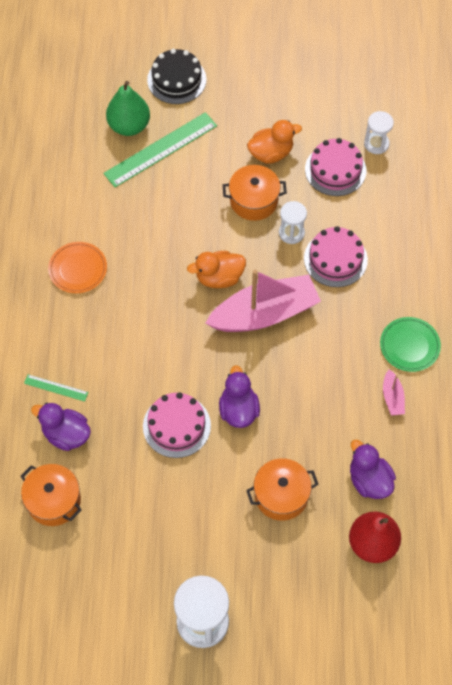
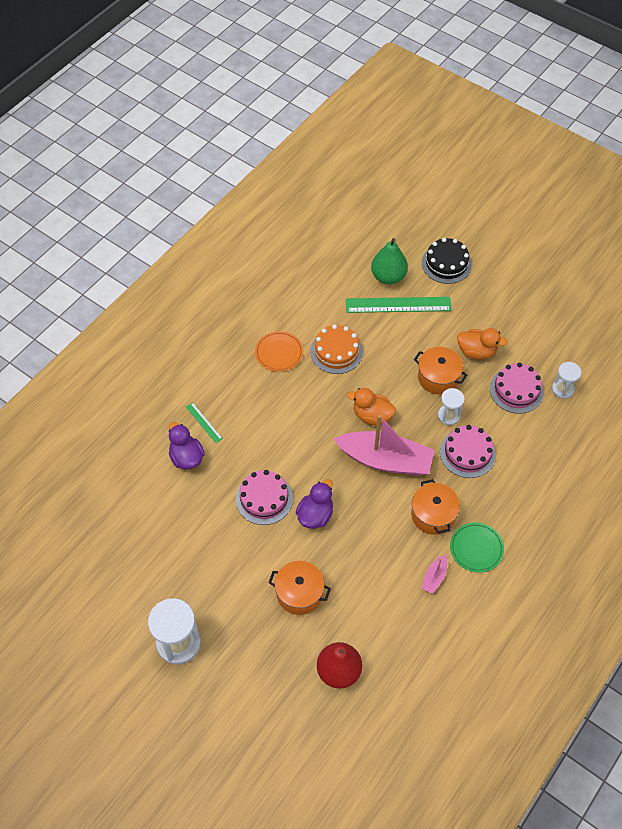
camera: 35 degrees right, 5 degrees down
orange pot [21,464,82,526] -> orange pot moved to [411,479,460,535]
purple duck [350,439,396,499] -> none
none -> orange cake [310,324,363,374]

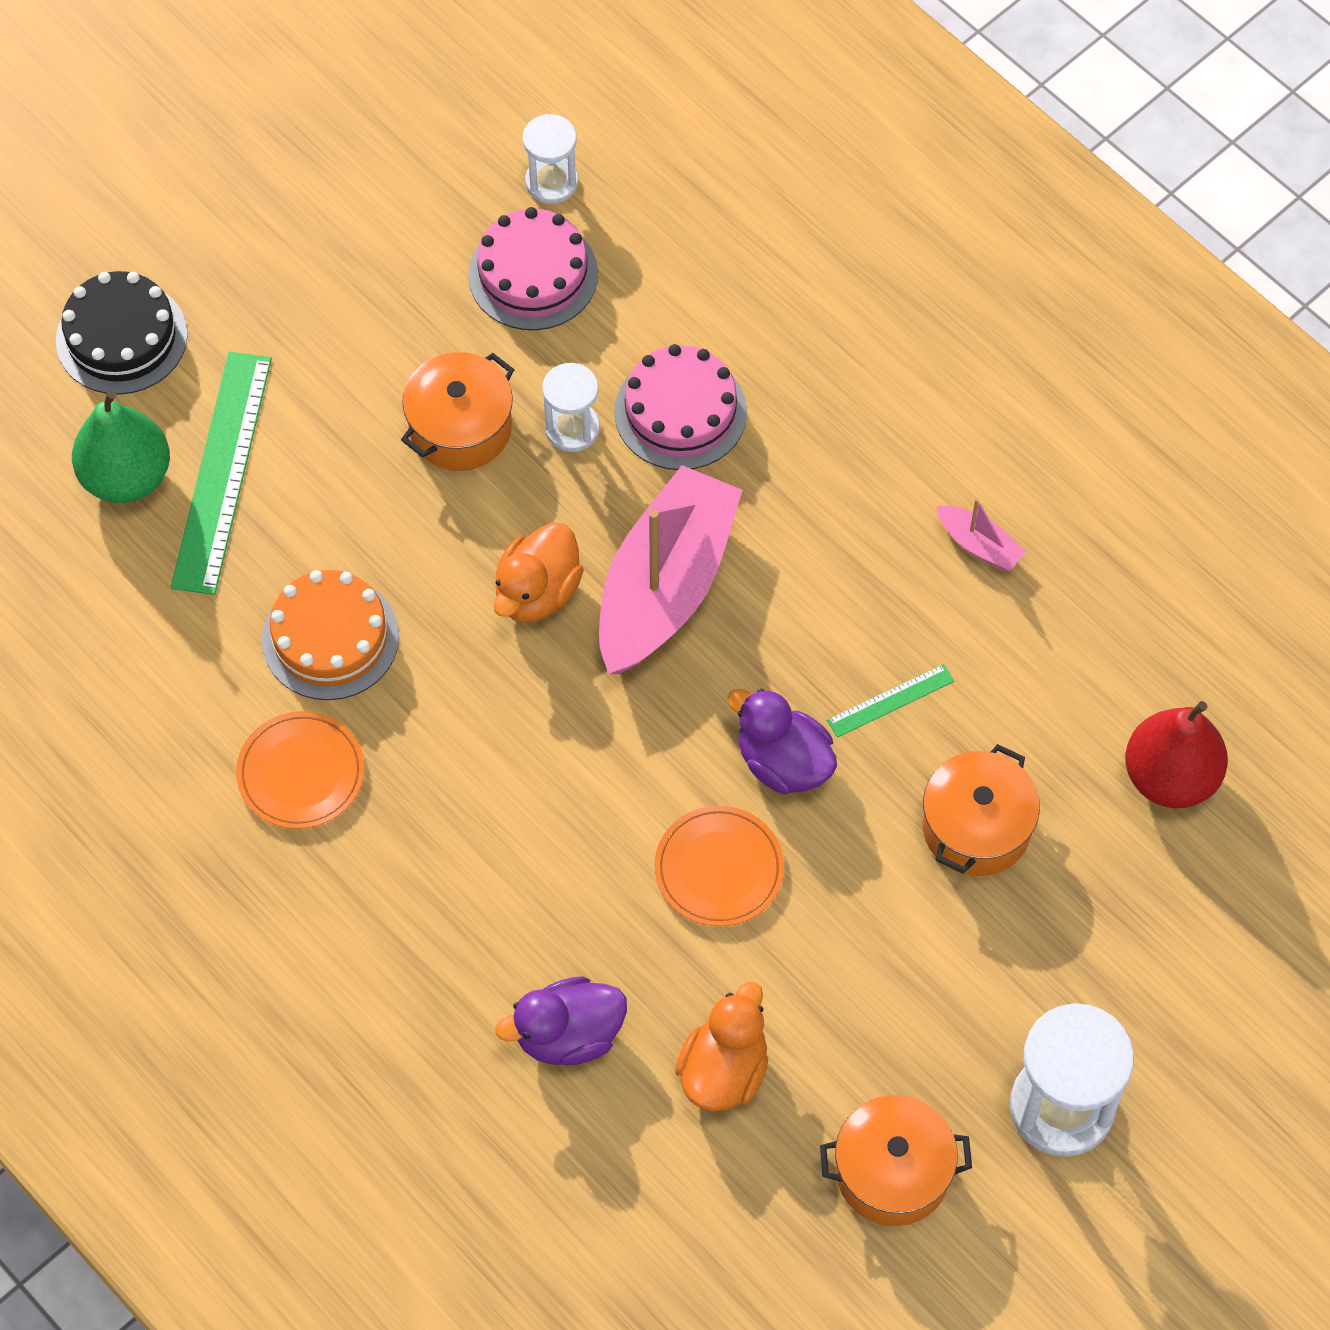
camera: 80 degrees left, 5 degrees up
green ruler [186,402,223,443] -> green ruler moved to [827,664,954,738]
pink cake [236,470,293,525] -> orange plate [654,806,784,927]
orange pot [411,479,460,535] -> orange pot moved to [820,1095,972,1226]
green plate [450,523,504,573] -> none
orange duck [457,328,508,359] -> orange duck moved to [675,982,768,1111]

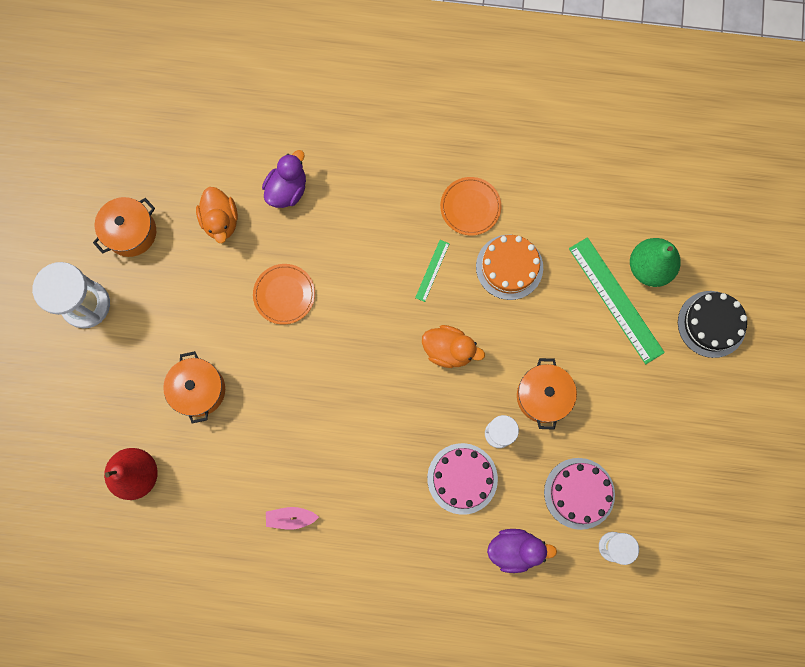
camera: 140 degrees right, 15 degrees up
orange duck [494,522,584,623] -> orange duck turned 120 degrees clockwise [422,325,485,368]
pink boat [599,465,743,674] -> none
purple duck [727,689,837,794] -> purple duck moved to [487,529,557,573]
green ruler [827,664,954,738] -> green ruler moved to [415,240,450,302]

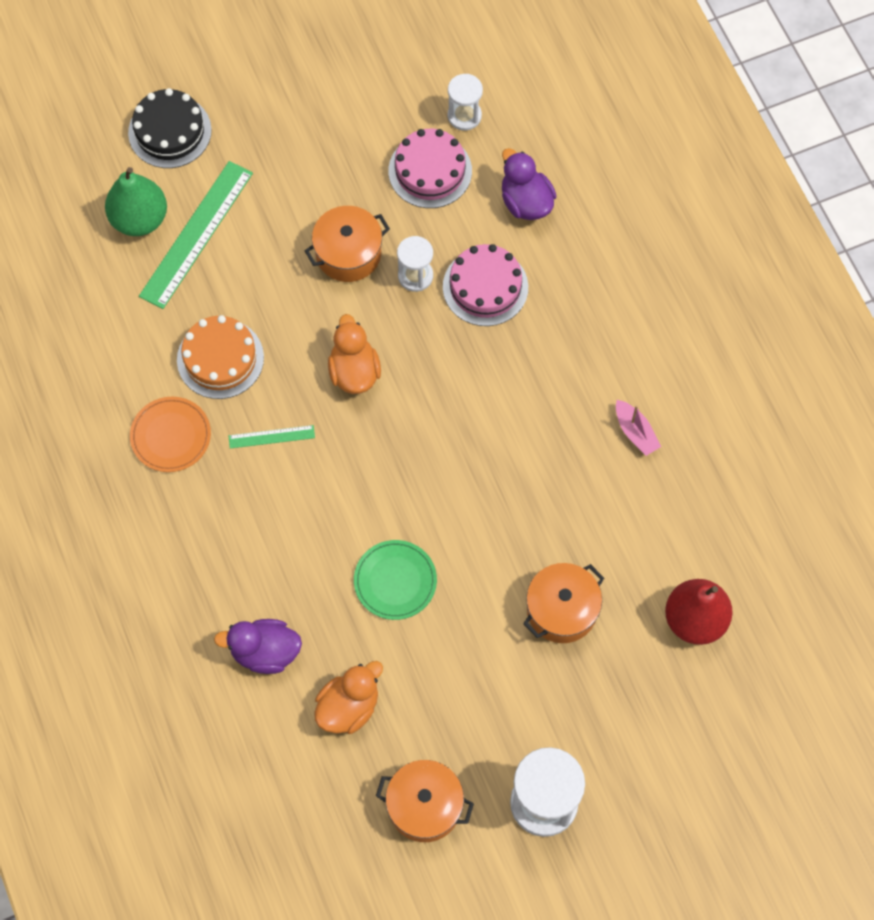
camera: 120 degrees left, 10 degrees down
orange plate [253,264,315,325] -> green plate [354,540,437,620]

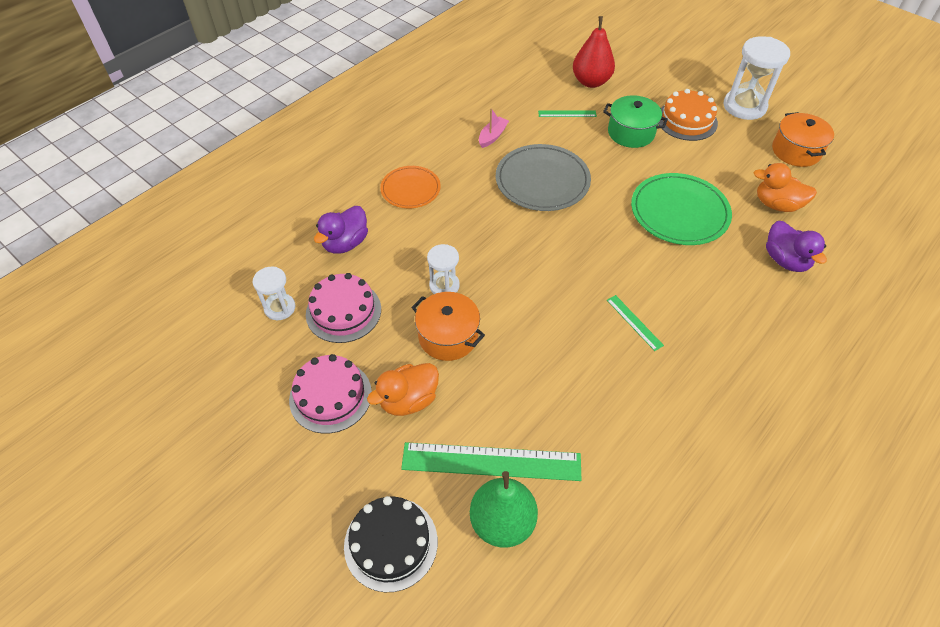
camera: 115 degrees left, 15 degrees down
orange plate [130,397,211,472] -> orange plate moved to [380,166,441,208]
orange cake [177,315,264,399] -> orange cake moved to [658,89,718,141]
orange duck [328,314,381,394] -> orange duck moved to [367,363,439,416]
green plate [354,540,437,620] -> green plate [631,173,732,245], size x1.59
pink cake [443,244,528,326] -> pink cake moved to [289,354,372,434]
orange pot [523,563,604,643] -> green pot [603,95,668,148]
none -> grey plate [496,144,591,211]
none -> green ruler [538,110,597,117]

